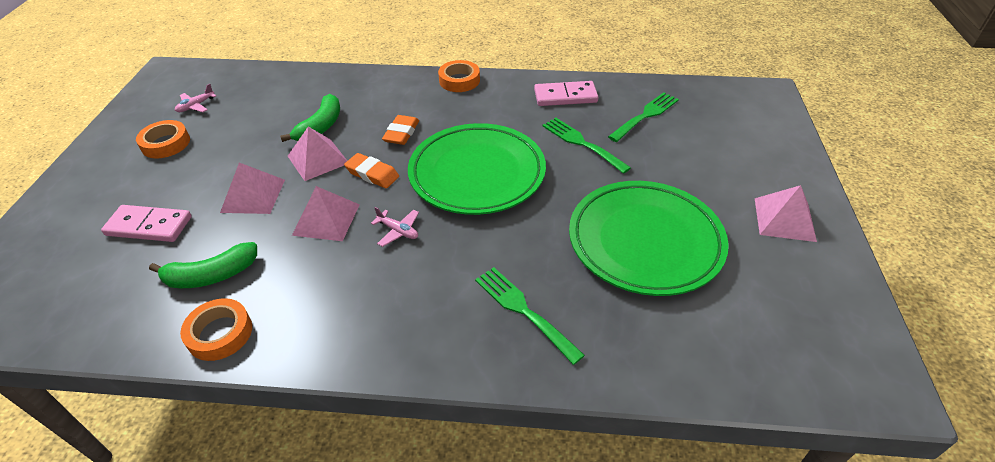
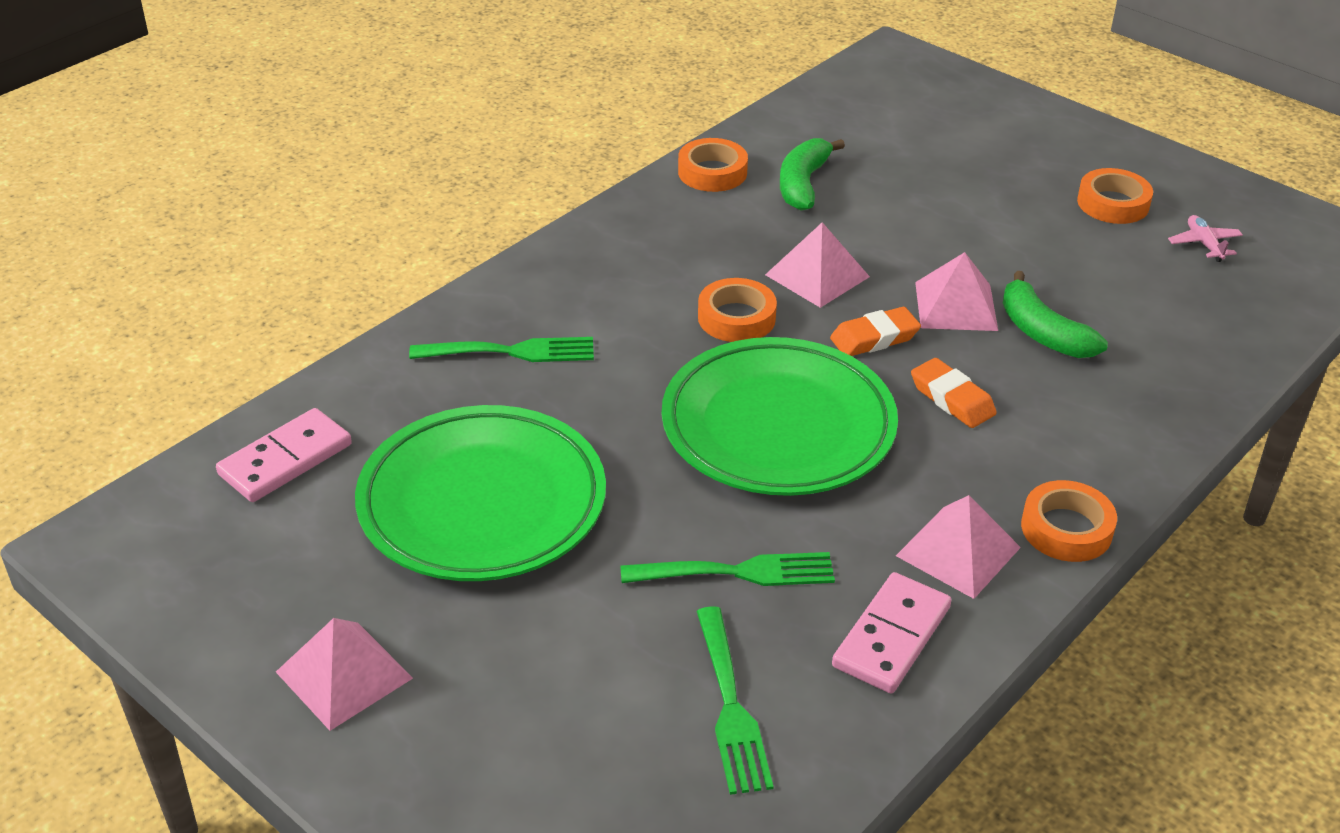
camera: 125 degrees right, 5 degrees down
pink domino [101,205,192,242] -> pink domino moved to [216,408,352,502]
pink pyramid [220,162,285,214] -> pink pyramid moved to [896,495,1021,599]
pink plane [371,207,419,247] -> orange tape [698,278,777,342]

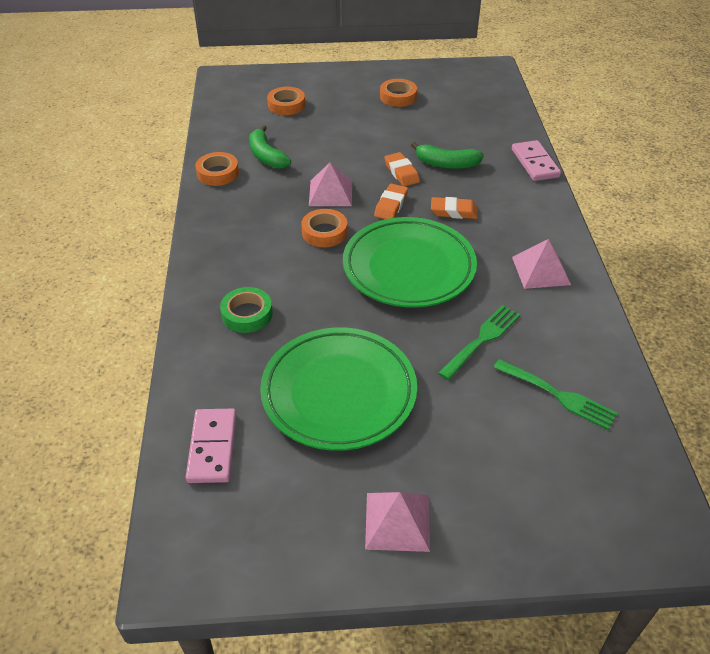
camera: 45 degrees left, 5 degrees up
green fork [409,337,594,362] -> green tape [220,287,273,333]
pink domino [832,572,951,693] -> pink domino moved to [512,140,561,181]
pink pyramid [915,252,998,331] -> orange eraser [385,152,420,186]
orange tape [1021,480,1117,562] -> orange tape moved to [267,87,305,115]
pink plane [1168,215,1243,262] -> none

